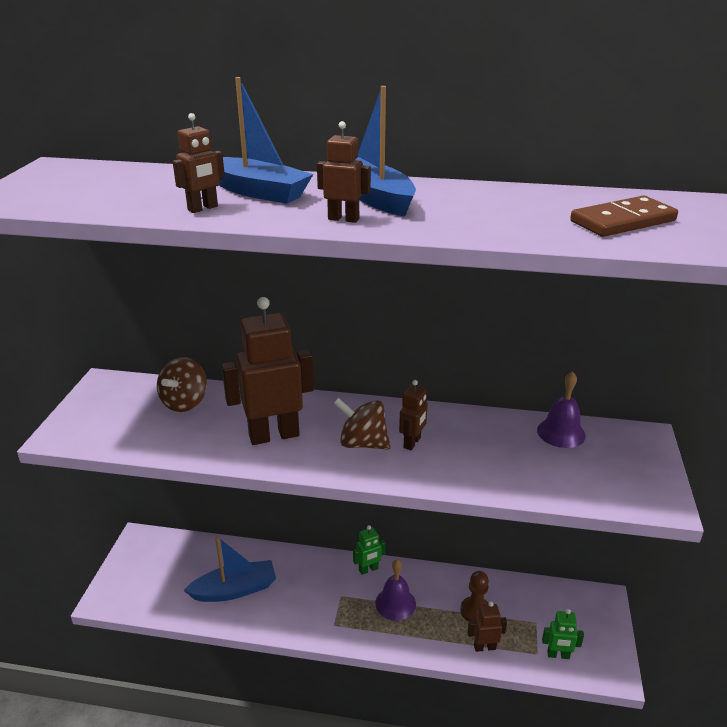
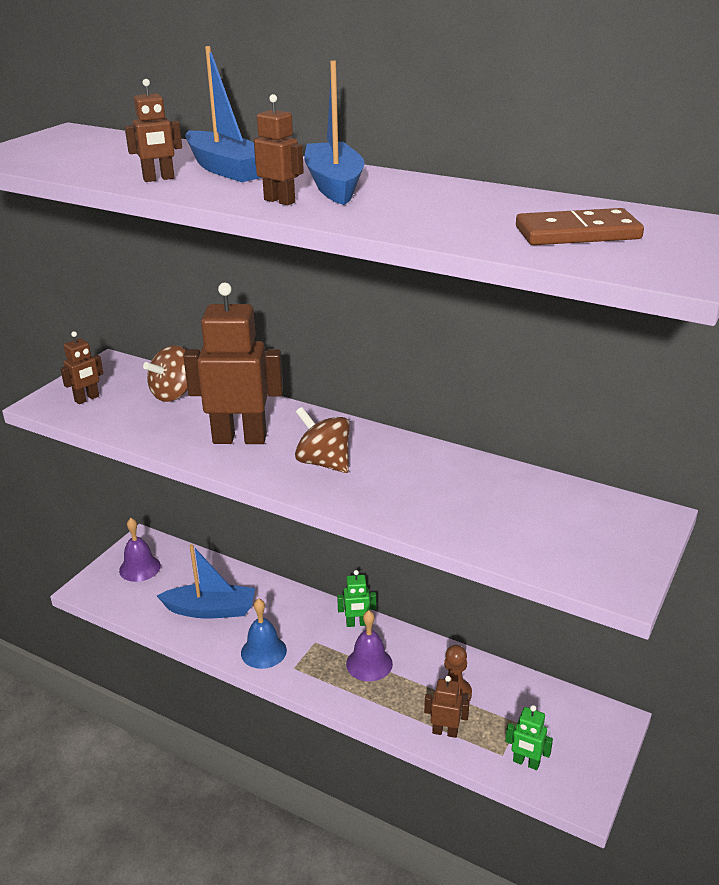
camera: 20 degrees right, 0 degrees up
brown robot [399,380,428,450] -> brown robot moved to [60,331,104,404]
purple bell [537,371,586,448] -> purple bell moved to [119,518,161,582]
none -> blue bell [241,598,287,669]

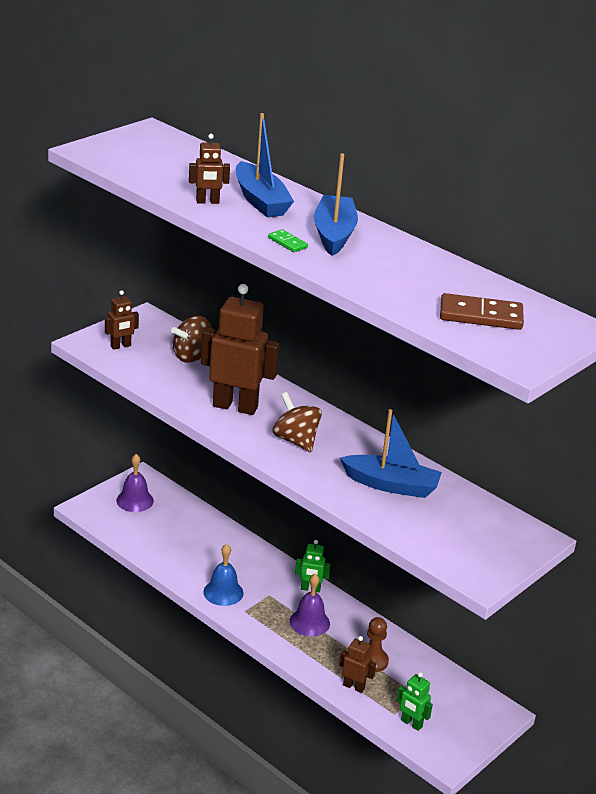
camera: 10 degrees right, 0 degrees up
blue boat [157,544,255,618] -> blue boat moved to [340,409,442,498]
brown robot [254,94,304,205] -> green domino [268,229,308,252]

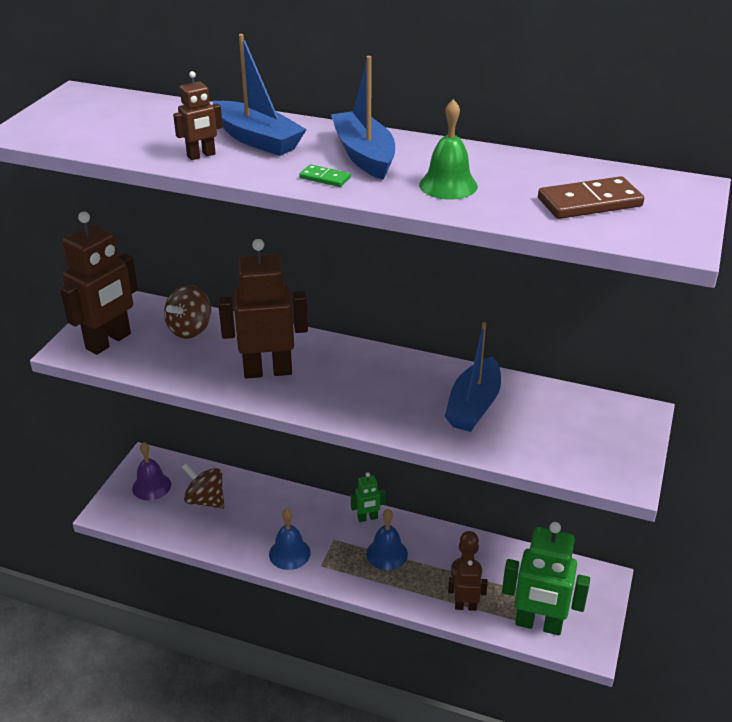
camera: 20 degrees left, 5 degrees up
brown robot [105,290,139,350] -> brown robot [60,211,138,355], size x2.08
brown spinning top [272,392,322,452] -> brown spinning top moved to [182,463,224,509]
purple bell [289,574,330,636] -> blue bell [366,509,408,570]
blue boat [340,409,442,498] -> blue boat turned 120 degrees clockwise [445,322,501,432]
green robot [397,672,433,731] -> green robot [502,522,590,635], size x2.08
none -> green bell [419,99,478,200]

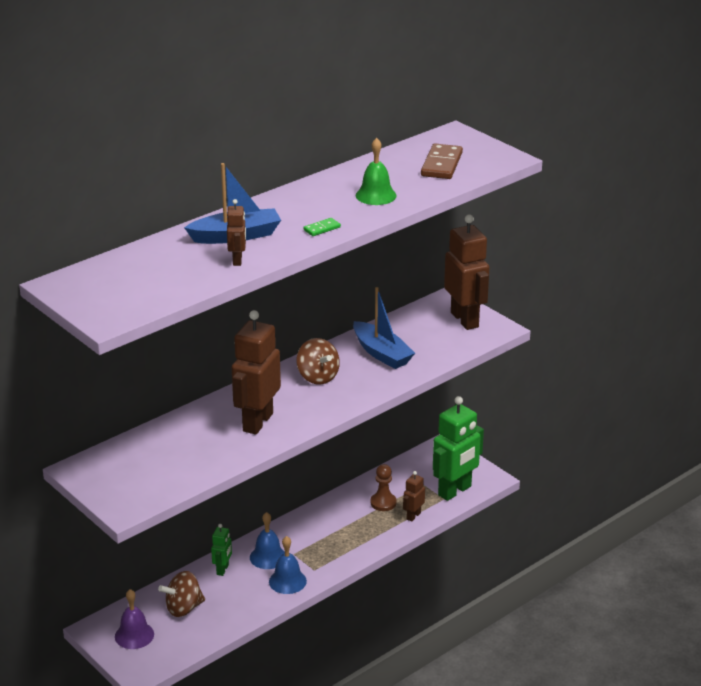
camera: 60 degrees left, 5 degrees down
brown robot [60,211,138,355] -> brown robot moved to [444,214,490,330]
brown spinning top [164,285,211,339] -> brown spinning top moved to [297,338,340,385]
blue boat [331,56,395,180] -> none
green robot [351,472,386,522] -> green robot moved to [211,524,232,576]
blue bell [366,509,408,570] -> blue bell moved to [250,512,285,569]

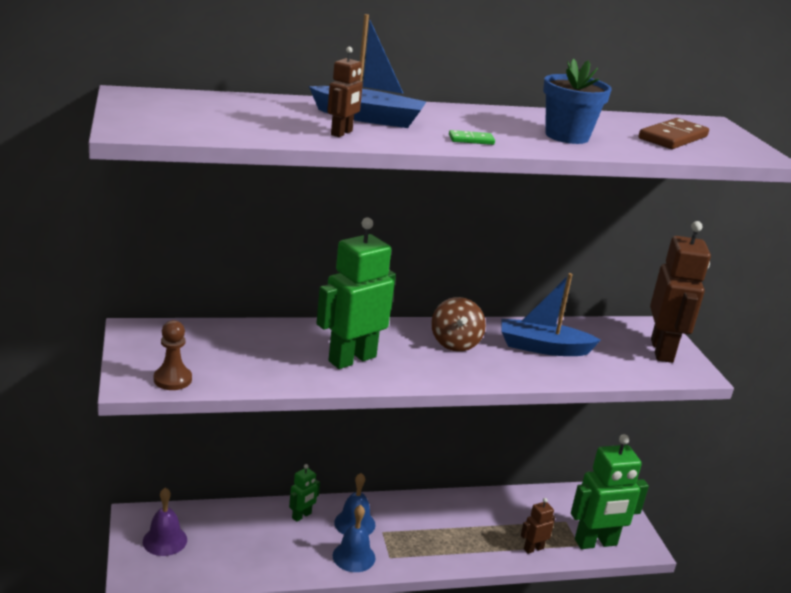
camera: 25 degrees right, 5 degrees down
brown spinning top [158,571,205,617] -> none
brown robot [232,310,281,435] -> green robot [317,217,396,369]
blue boat [353,287,415,369] -> blue boat turned 105 degrees clockwise [501,273,601,356]
green bell [356,138,397,205] -> blue flower pot [543,58,612,144]
brown pawn [371,464,396,511] -> brown pawn moved to [154,320,192,390]

